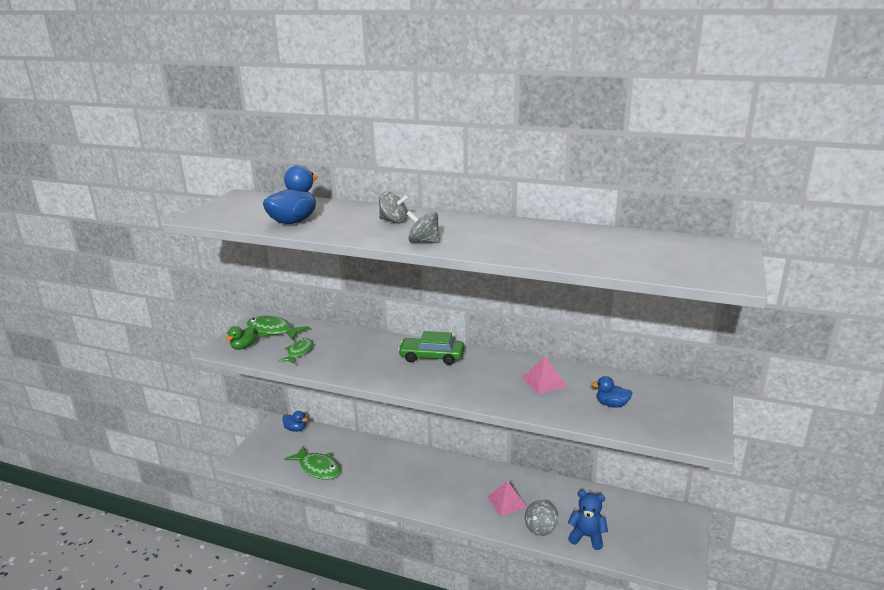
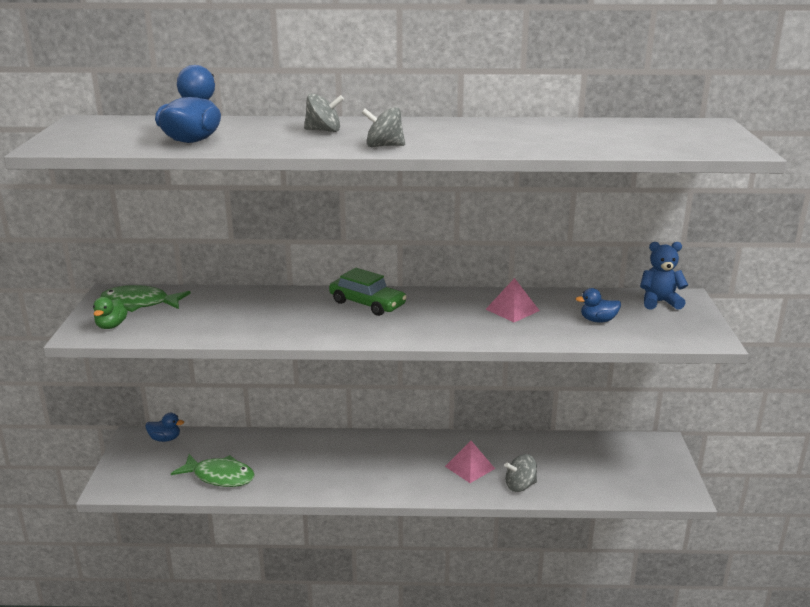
camera: 20 degrees left, 0 degrees up
green fish [278,339,313,364] -> none
green car [398,331,464,365] -> green car turned 135 degrees counterclockwise [329,268,407,316]
grey spinning top [525,500,557,536] -> grey spinning top turned 60 degrees clockwise [505,454,537,492]
blue teddy bear [567,490,608,550] -> blue teddy bear moved to [640,242,688,310]

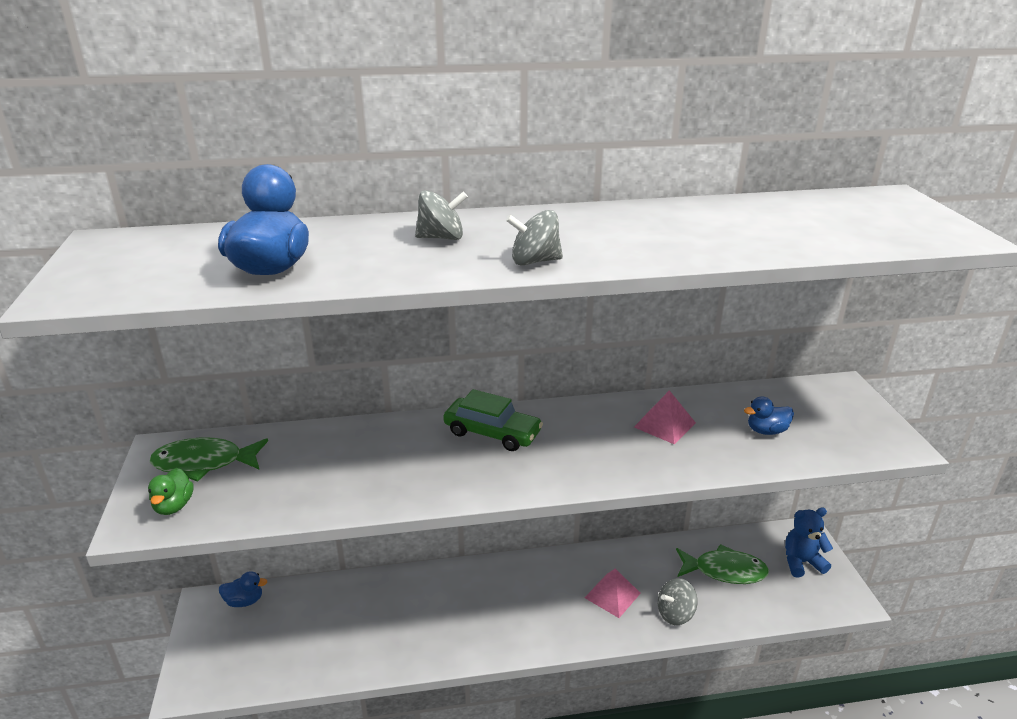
camera: 10 degrees left, 5 degrees up
green fish [171,454,255,487] -> green fish moved to [676,544,769,584]
blue teddy bear [640,242,688,310] -> blue teddy bear moved to [785,508,833,578]

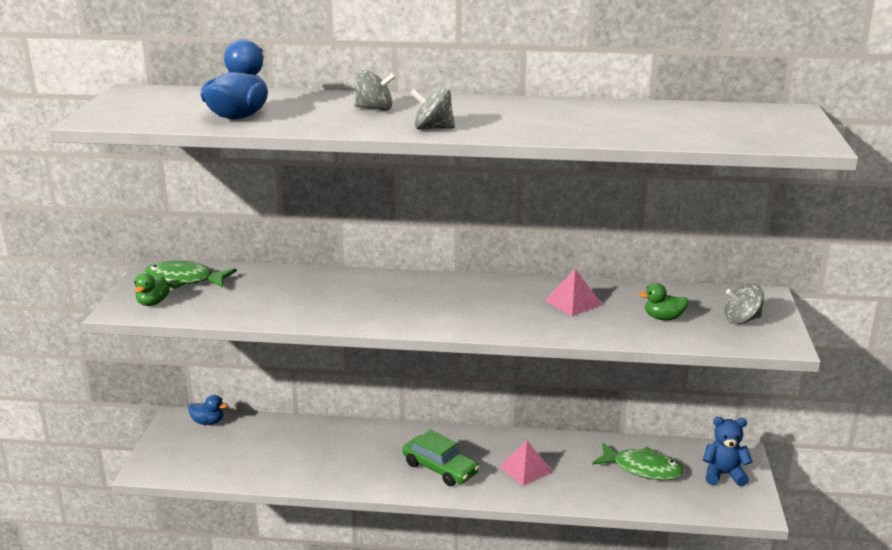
camera: 15 degrees right, 5 degrees down
green car [443,389,543,451] -> green car moved to [402,430,479,486]
grey spinning top [658,578,698,625] -> grey spinning top moved to [725,283,764,324]
blue duck [744,396,794,435] -> green duck [638,283,688,320]

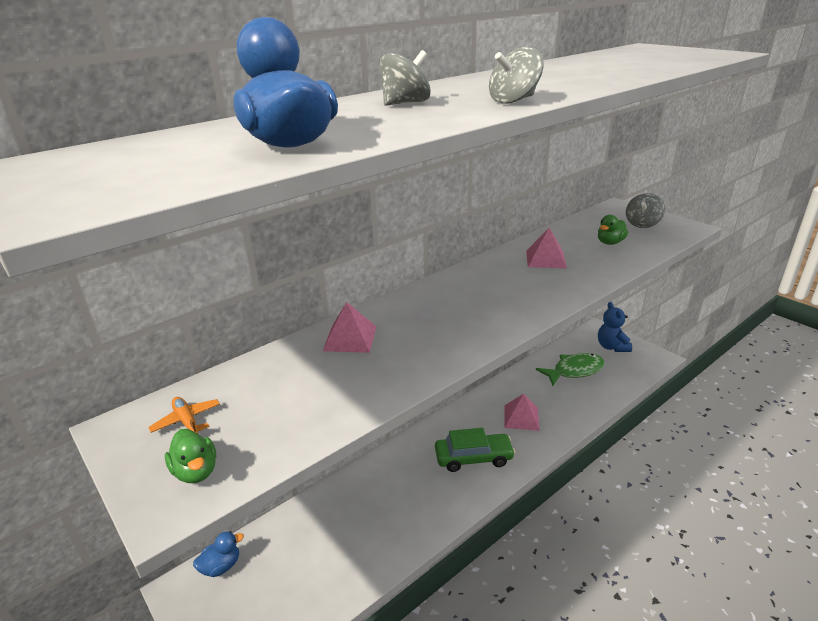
camera: 45 degrees left, 5 degrees up
green fish [144,260,237,289] -> orange plane [148,397,220,434]
blue teddy bear [703,417,753,486] -> blue teddy bear turned 60 degrees counterclockwise [598,302,632,352]
none -> pink pyramid [323,302,376,353]

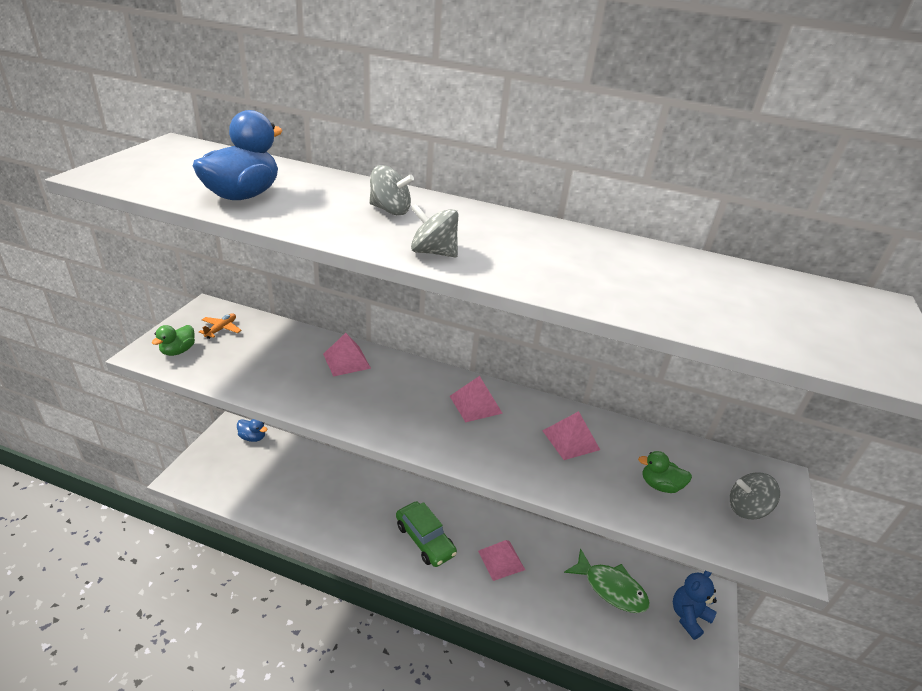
camera: 55 degrees right, 5 degrees up
none -> pink pyramid [450,376,503,422]

